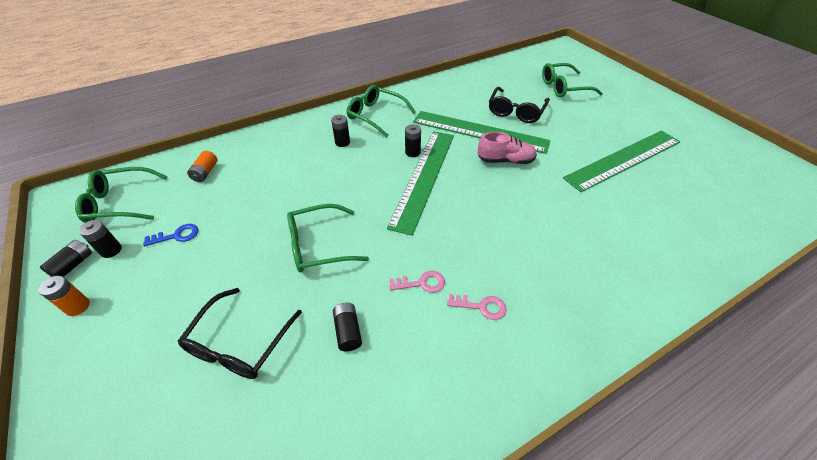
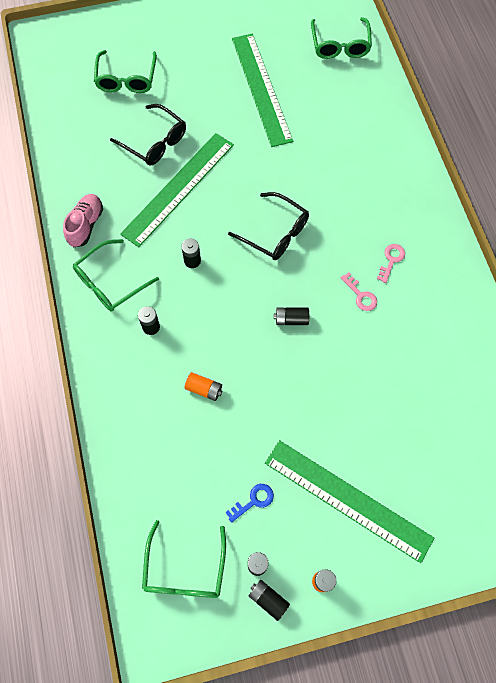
camera: 75 degrees left, 20 degrees up
blue key [143,224,199,246] -> blue key turned 60 degrees clockwise [225,484,274,523]
black glasses [178,288,302,379] -> black glasses moved to [228,192,309,260]
orange battery [187,151,217,182] -> orange battery moved to [185,372,222,401]
green glasses [287,204,369,272] -> green glasses moved to [311,17,372,59]
black battery [333,303,362,351] -> black battery moved to [274,307,309,325]
green ruler [387,131,454,236] -> green ruler moved to [265,440,434,563]
pink key [389,271,445,293] -> pink key turned 135 degrees clockwise [341,272,377,311]
pink shoe [478,132,537,164] -> pink shoe moved to [63,194,103,247]

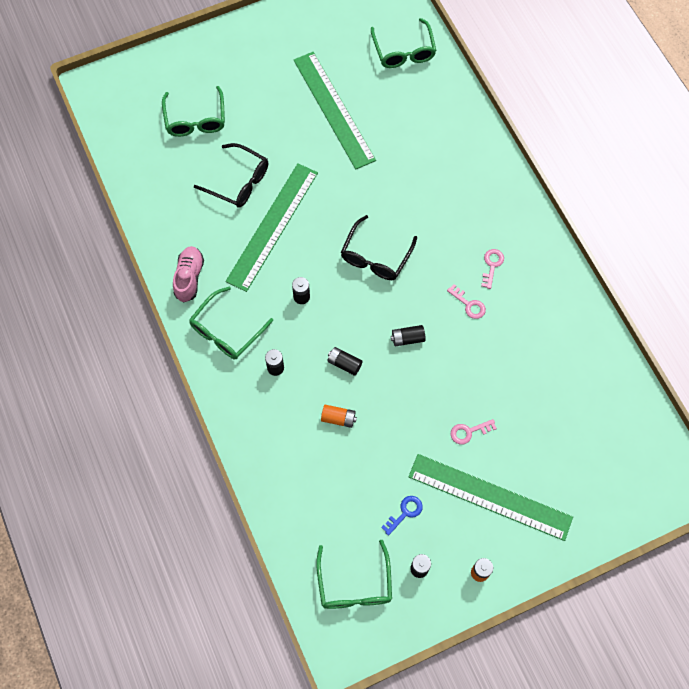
camera: 10 degrees left, 0 degrees up
black glasses [228,192,309,260] -> black glasses turned 90 degrees clockwise [341,215,417,280]
black battery [249,580,290,621] -> black battery moved to [327,347,362,376]
none -> pink key [450,419,497,445]

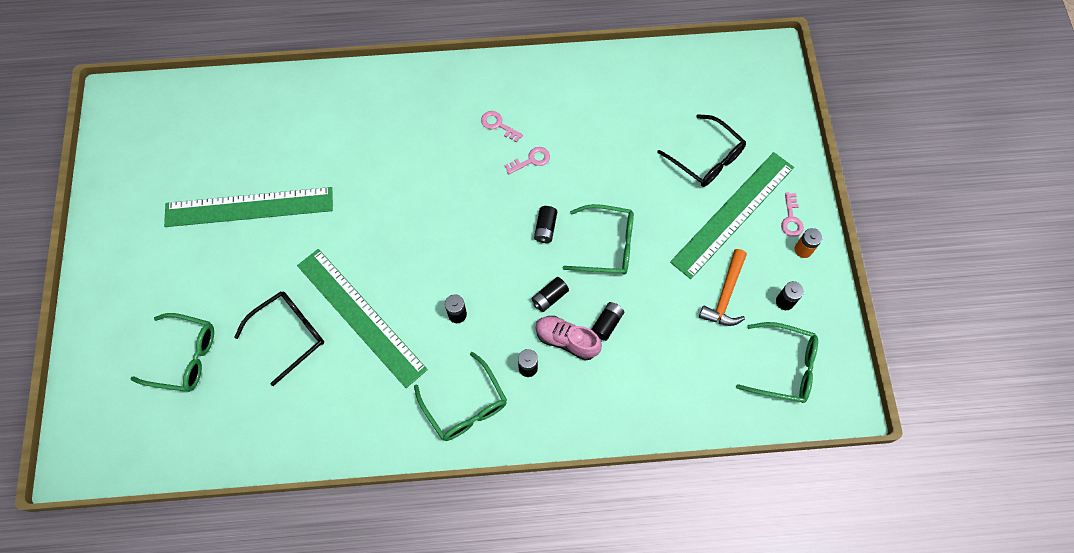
camera: 70 degrees left, 0 degrees up
pink shoe [173,246,204,302] -> pink shoe moved to [536,316,602,361]
orange battery [321,405,357,428] -> black battery [591,302,624,341]
black glasses [341,215,417,280] -> black glasses moved to [657,114,746,187]
green glasses [371,18,437,68] -> green glasses moved to [563,204,634,275]
blue key [381,496,423,536] -> orange hammer [699,249,747,326]
pink key [450,419,497,445] -> pink key moved to [781,192,804,237]

